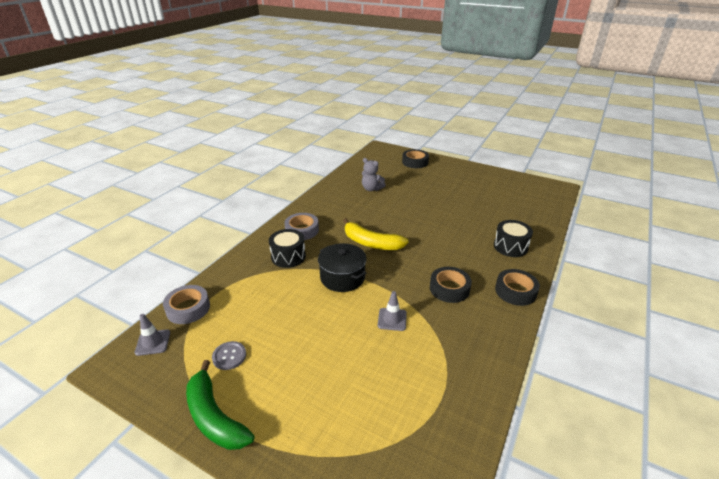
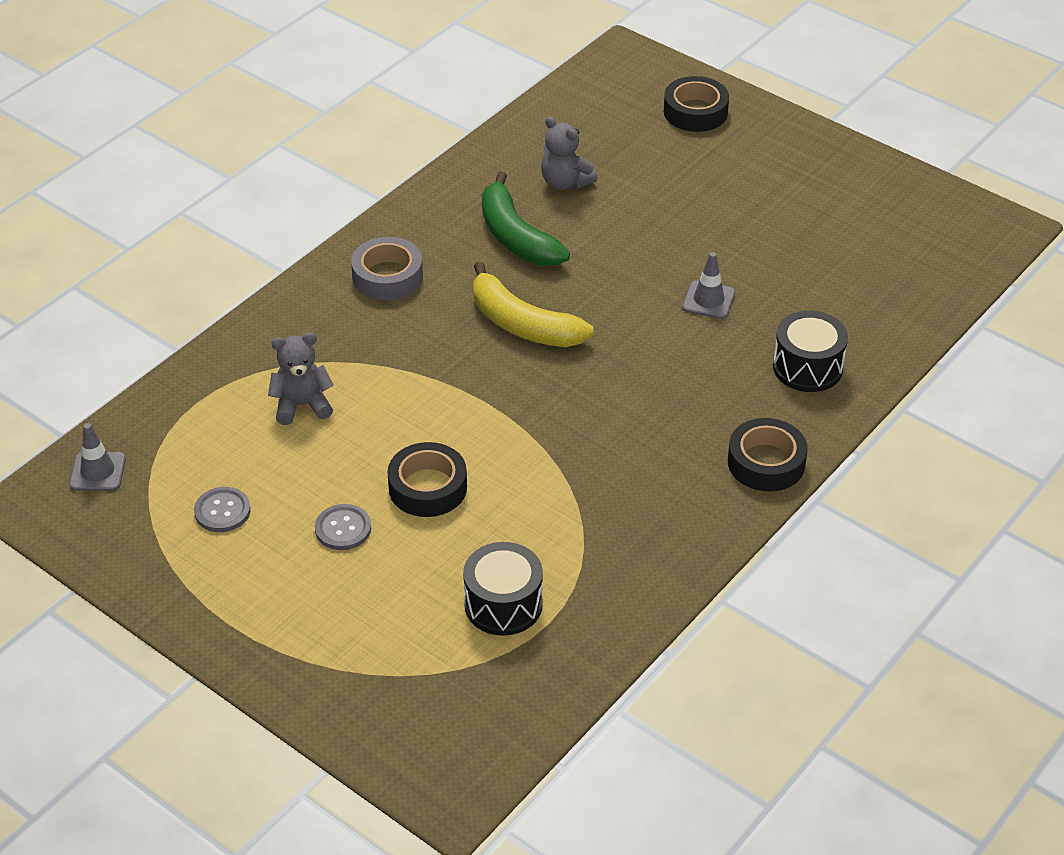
camera: 10 degrees right, 10 degrees up
grey tape [163,285,210,324] -> none
green banana [186,360,254,450] -> green banana moved to [482,172,570,266]
black drum [269,229,306,268] -> black drum moved to [463,542,543,636]
black pot [318,243,367,292] -> none
grey traffic cone [378,291,407,331] -> grey traffic cone moved to [682,252,735,319]
black tape [430,267,472,303] -> black tape moved to [387,442,467,517]
none -> grey teddy bear [268,332,334,425]
none -> grey button [315,504,371,550]

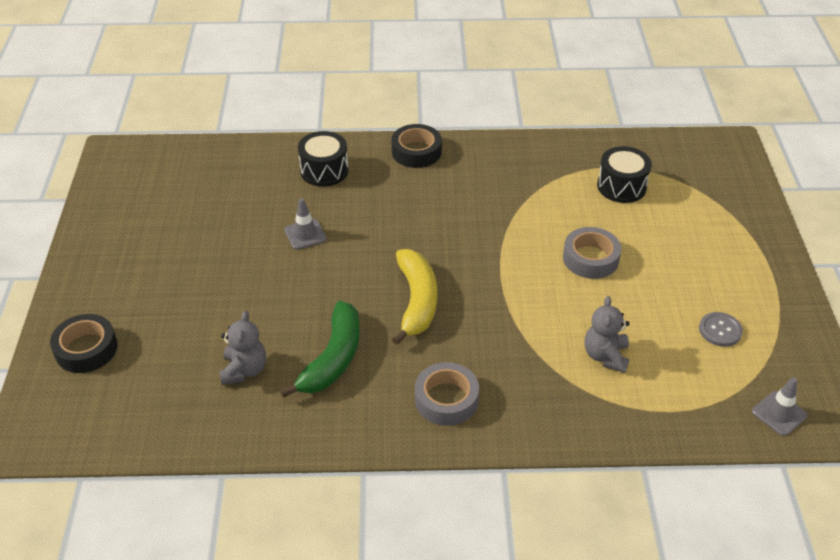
camera: 130 degrees left, 0 degrees up
grey teddy bear [268,332,334,425] -> grey teddy bear turned 60 degrees clockwise [584,296,630,373]
grey button [315,504,371,550] -> none
black tape [387,442,467,517] -> grey tape [563,227,621,279]

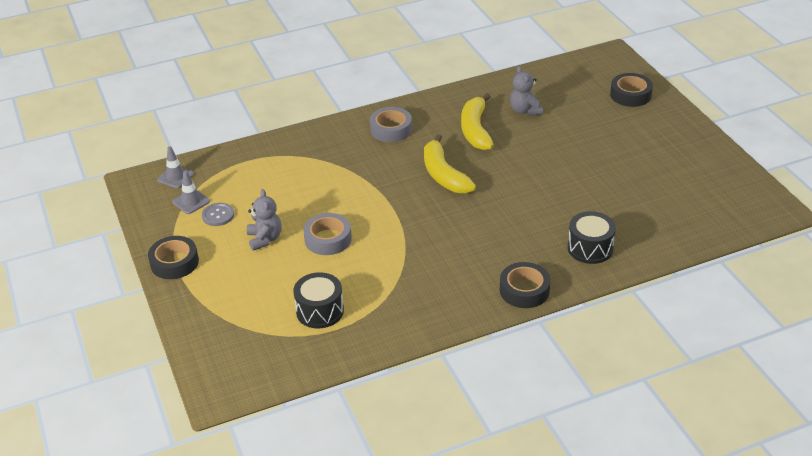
camera: 160 degrees right, 5 degrees down
green banana [280,301,360,398] -> yellow banana [461,93,494,150]
grey traffic cone [284,198,326,250] -> grey traffic cone moved to [172,171,210,214]
grey teddy bear [584,296,630,373] -> grey teddy bear moved to [247,189,282,251]
none -> black tape [148,236,199,279]

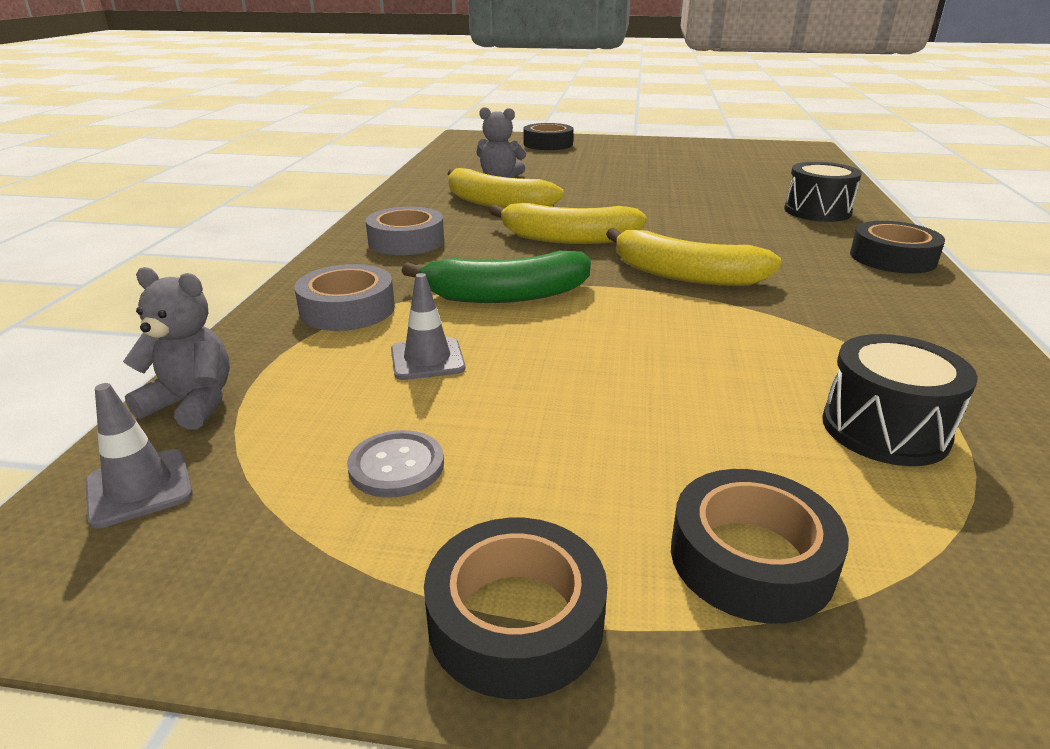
camera: 60 degrees left, 10 degrees down
grey traffic cone [172,171,210,214] -> grey traffic cone moved to [391,273,465,380]
grey teddy bear [247,189,282,251] -> grey teddy bear moved to [123,267,230,430]
grey tape [303,213,352,255] -> grey tape moved to [295,264,395,331]
none -> green banana [402,251,591,303]
none -> yellow banana [606,228,782,286]
none -> black tape [671,469,849,624]

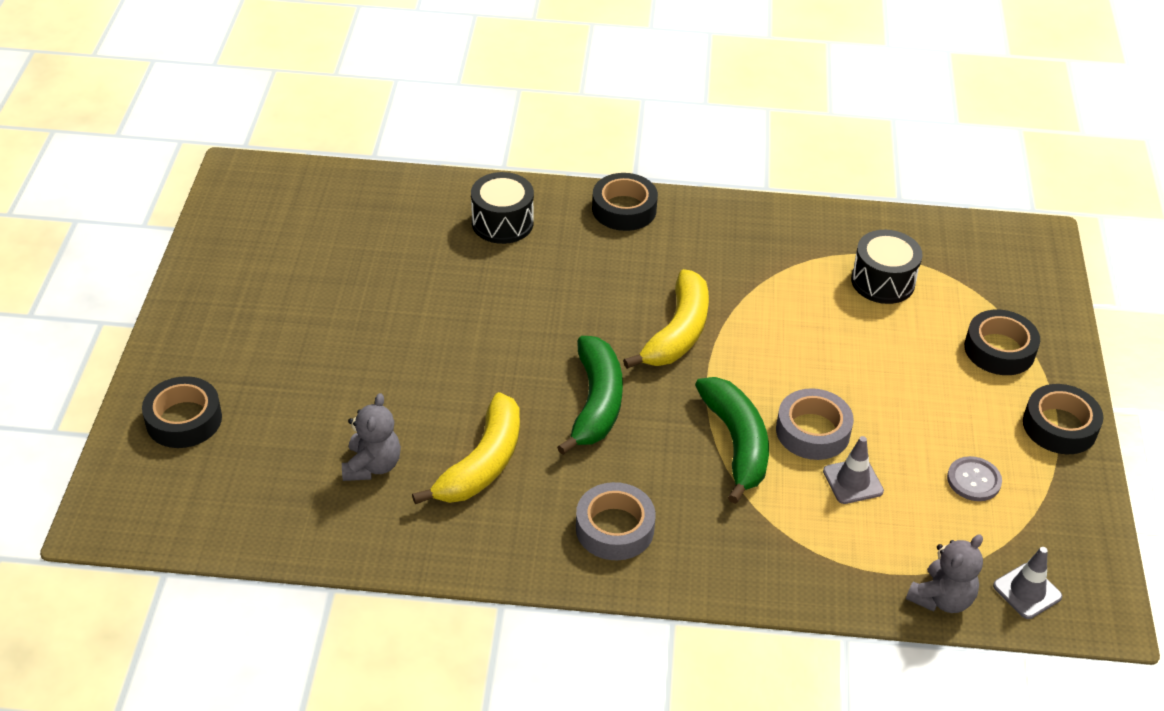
camera: 95 degrees left, 15 degrees up
grey teddy bear [123,267,230,430] -> grey teddy bear turned 150 degrees counterclockwise [906,534,983,613]
grey tape [295,264,395,331] -> grey tape moved to [776,388,854,460]
yellow banana [489,203,647,244] -> green banana [557,336,623,455]

